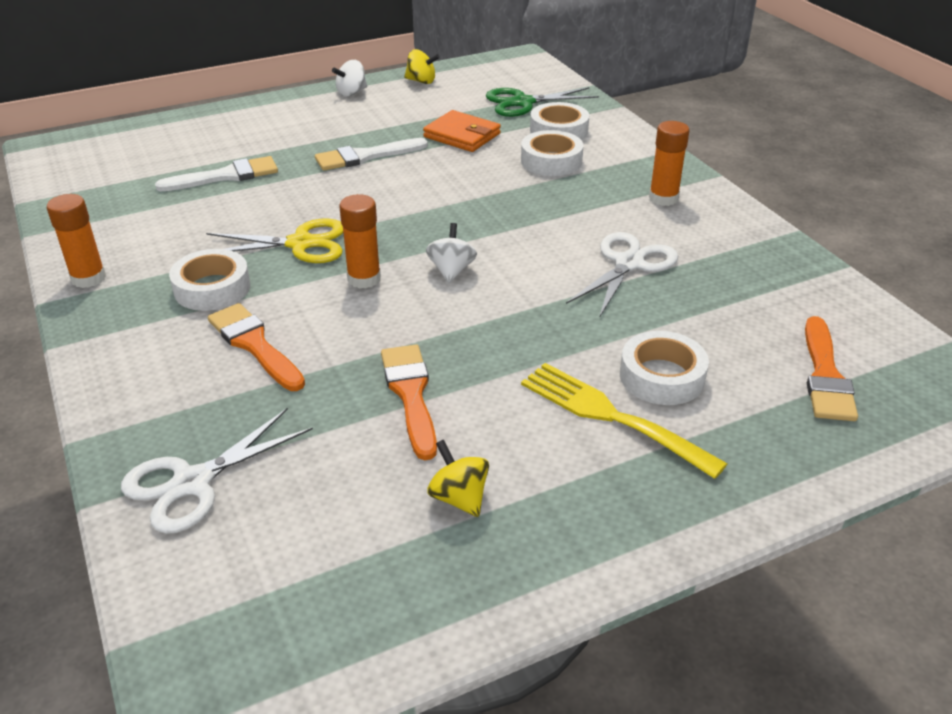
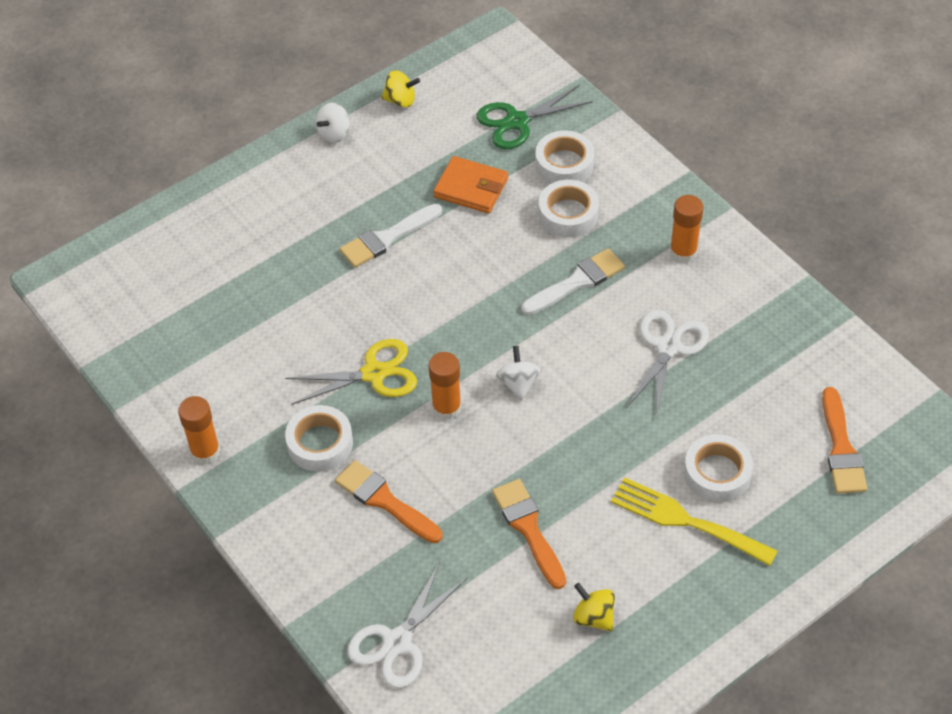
camera: 10 degrees left, 15 degrees up
white brush [155,156,278,192] -> white brush moved to [521,248,625,315]

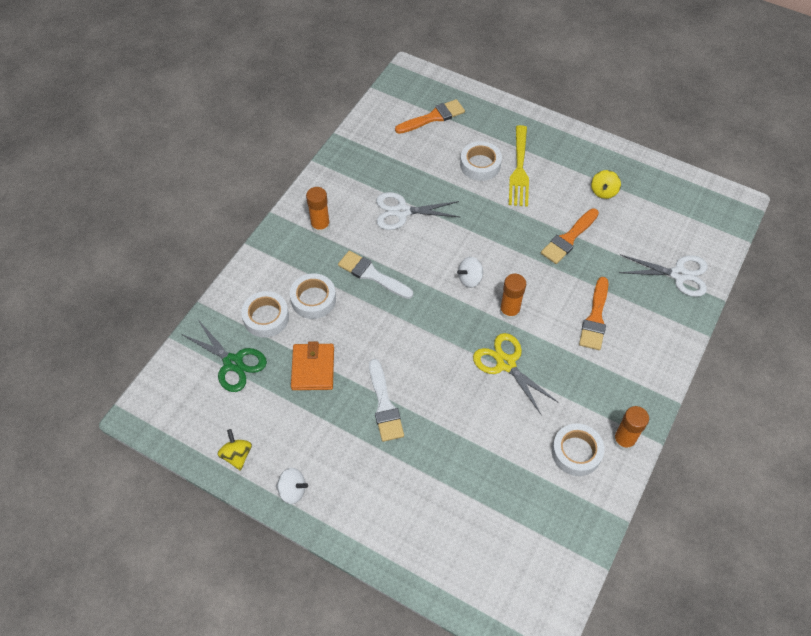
camera: 115 degrees left, 5 degrees up
white tape [285,405,353,472] -> white tape moved to [552,423,604,476]
white brush [340,204,442,268] -> white brush turned 45 degrees clockwise [369,359,404,442]

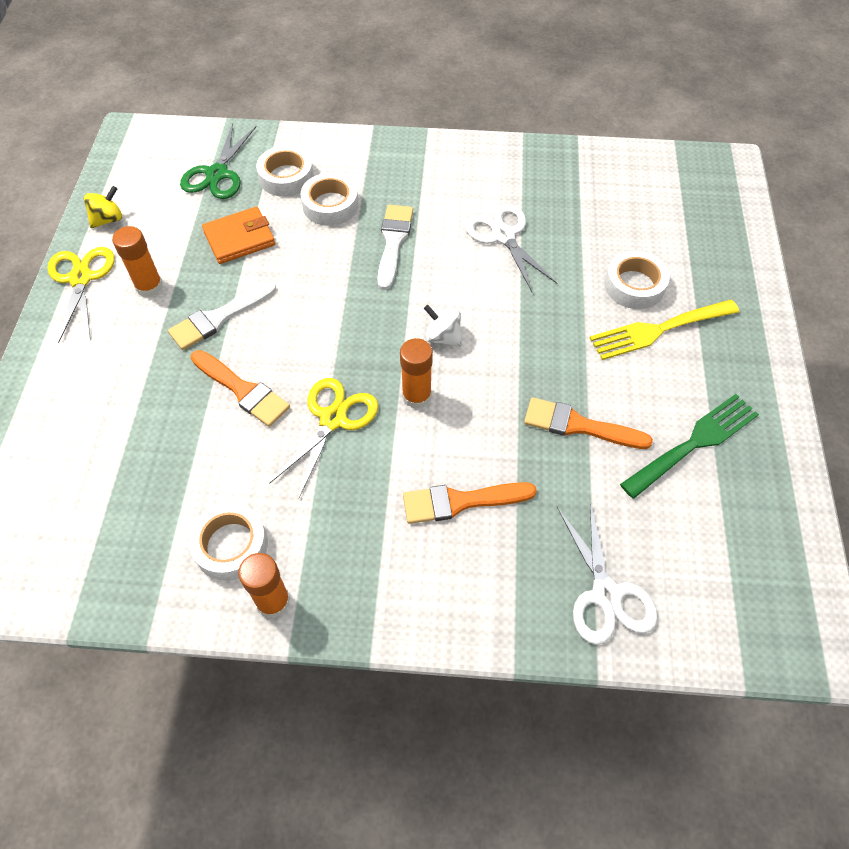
camera: 65 degrees right, 0 degrees up
white spinning top [276,468,308,504] -> yellow scissors [47,247,115,343]
orange glue stick [306,187,330,234] -> orange glue stick moved to [112,226,163,297]
orange brush [395,99,465,134] -> orange brush moved to [191,350,290,427]
yellow spinning top [591,170,621,199] -> green fork [620,394,759,499]

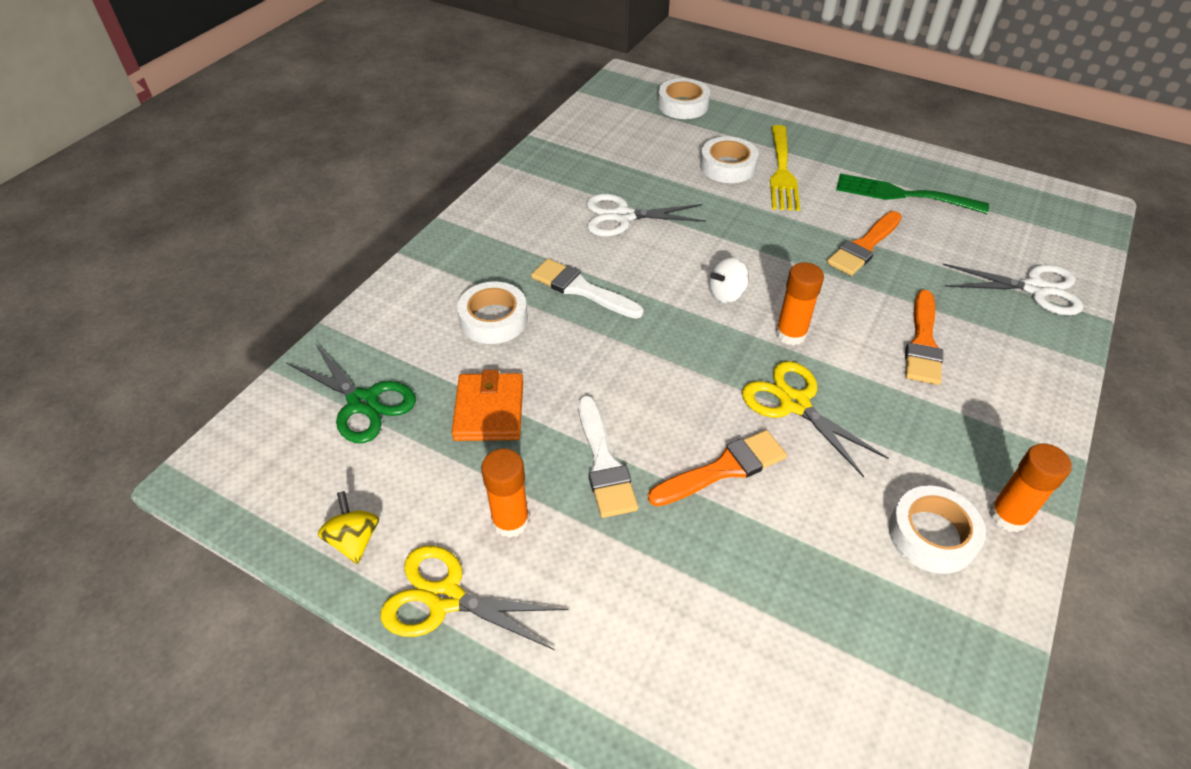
camera: 65 degrees left, 10 degrees down
white tape [256,145,314,197] -> white tape moved to [658,78,710,119]
green fork [620,394,759,499] -> green fork turned 60 degrees counterclockwise [836,173,989,214]

